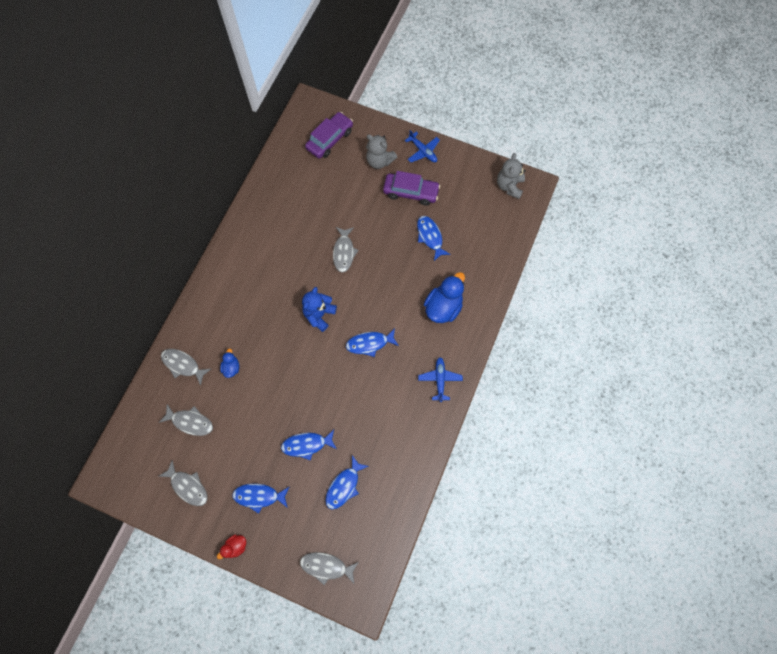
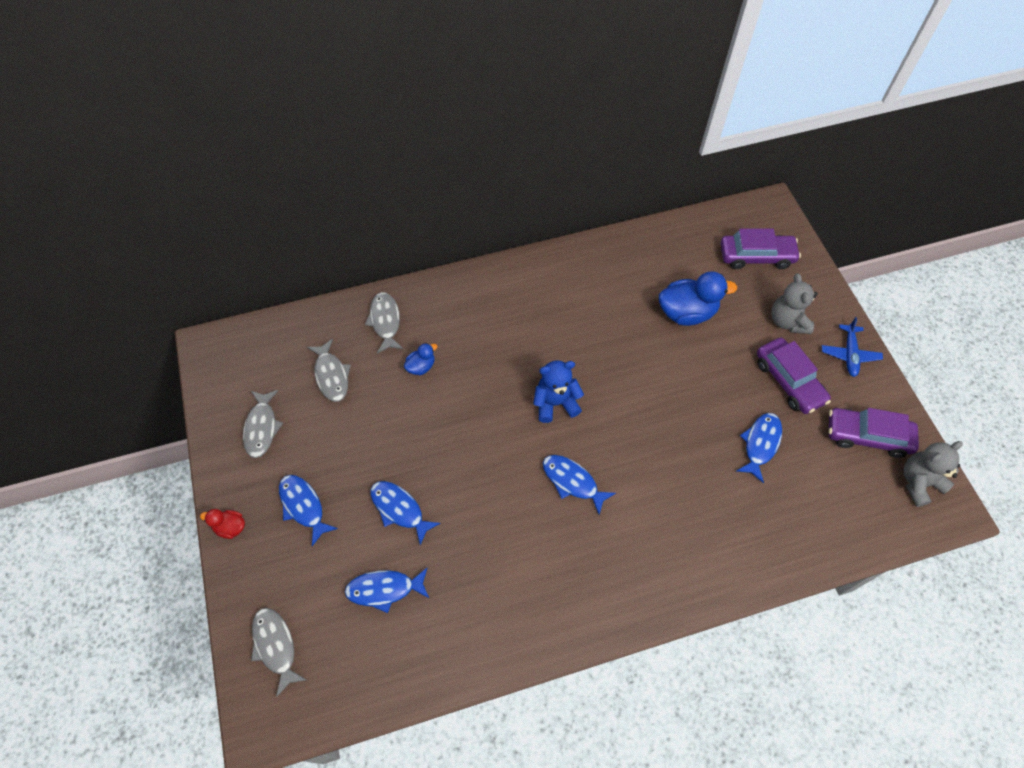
camera: 50 degrees right, 10 degrees down
grey fish [333,227,359,273] -> none
blue plane [418,357,463,402] -> none
blue duck [424,272,465,323] -> blue duck moved to [659,271,737,326]
none -> purple car [829,408,919,458]

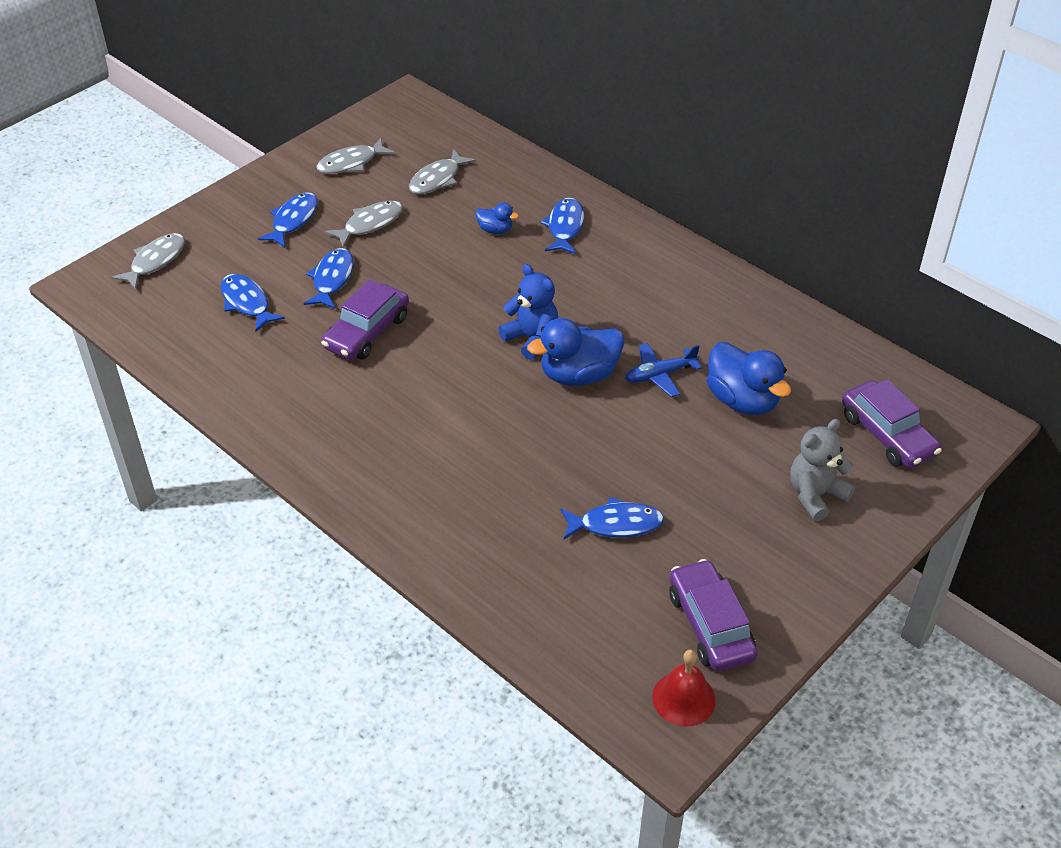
camera: 60 degrees right, 15 degrees down
red duck [200,509,245,539] -> none
grey fish [365,292,403,353] -> grey fish moved to [325,201,403,248]
blue fish [543,455,616,514] -> blue fish moved to [541,198,584,254]
purple car [757,338,831,414] -> purple car moved to [321,280,409,360]
blue plane [822,317,883,377] -> blue plane moved to [625,343,702,397]
grey teddy bear [904,441,963,507] -> red bell [652,650,716,727]
none -> blue duck [527,318,624,386]

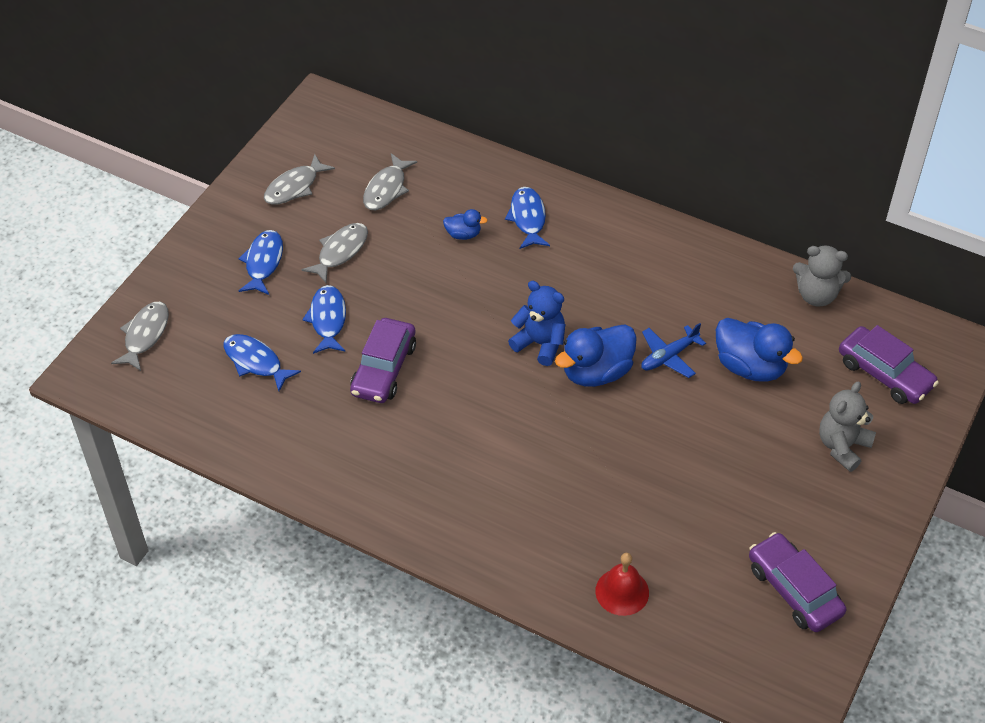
camera: 15 degrees left, 5 degrees up
blue fish [560,497,664,539] -> none
red bell [652,650,716,727] -> red bell moved to [595,553,649,616]
none -> grey teddy bear [793,245,851,307]

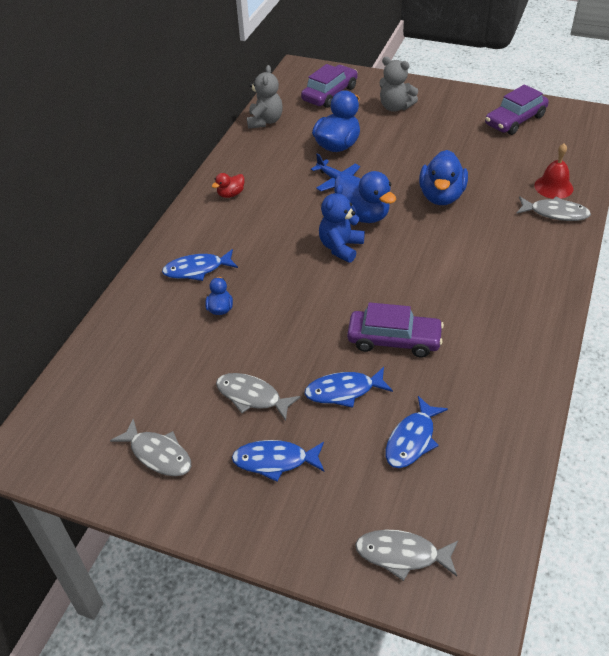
camera: 95 degrees left, 5 degrees down
grey fish [363,153,417,210] -> grey fish moved to [516,196,591,221]
none -> red duck [212,173,244,198]
none -> blue duck [419,150,468,205]

